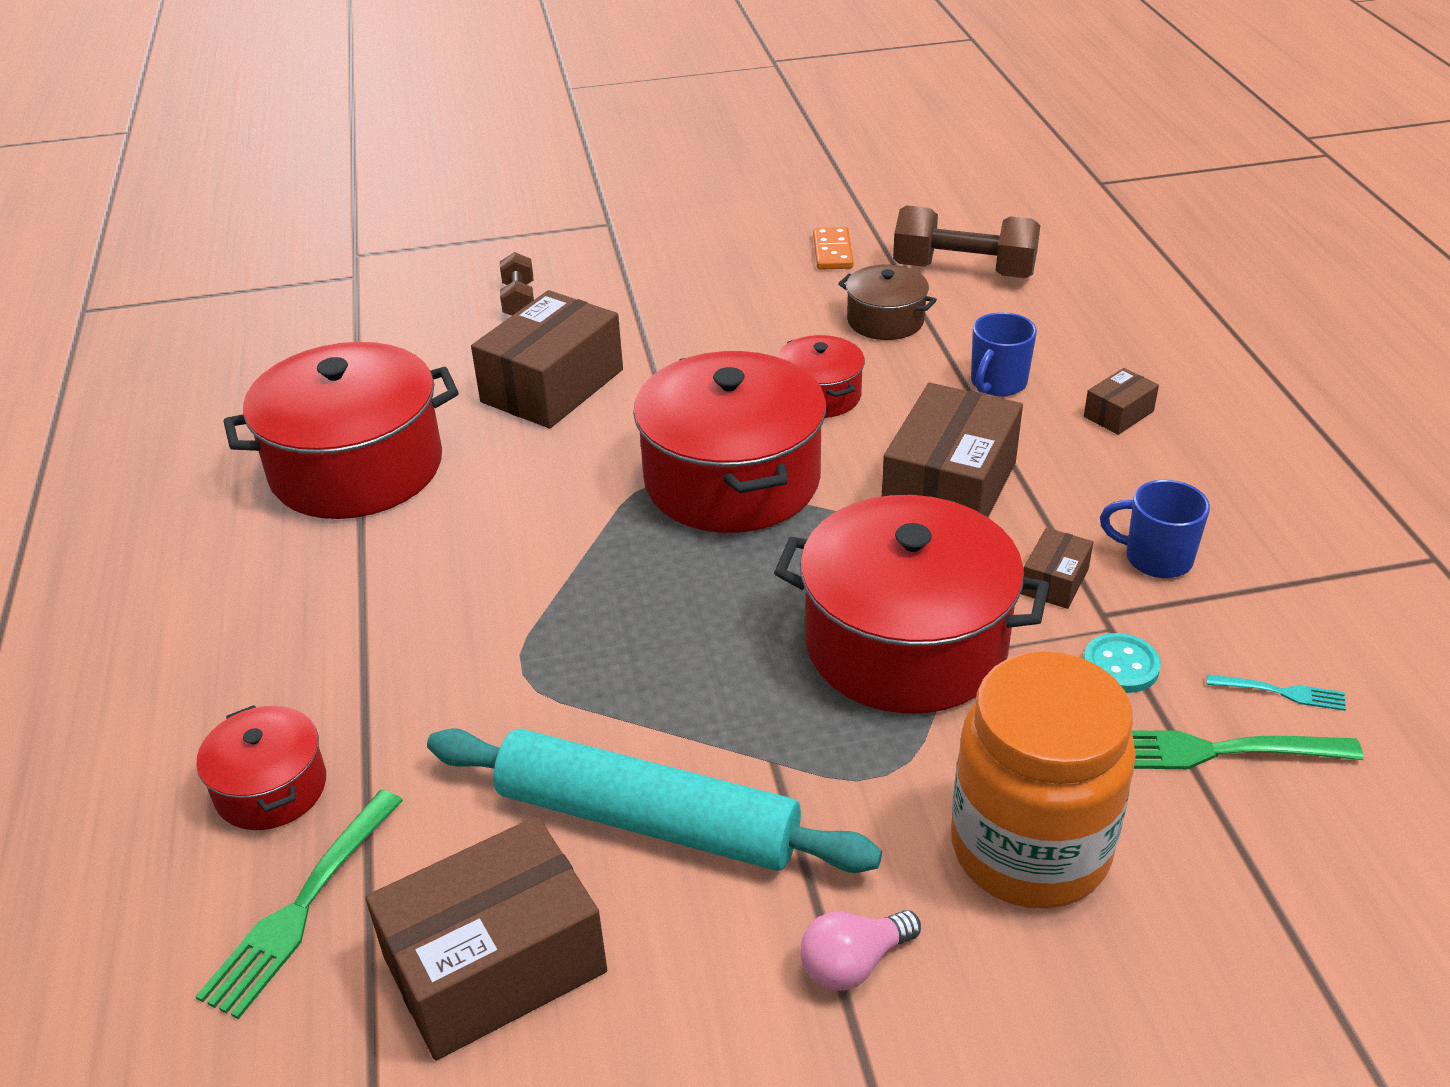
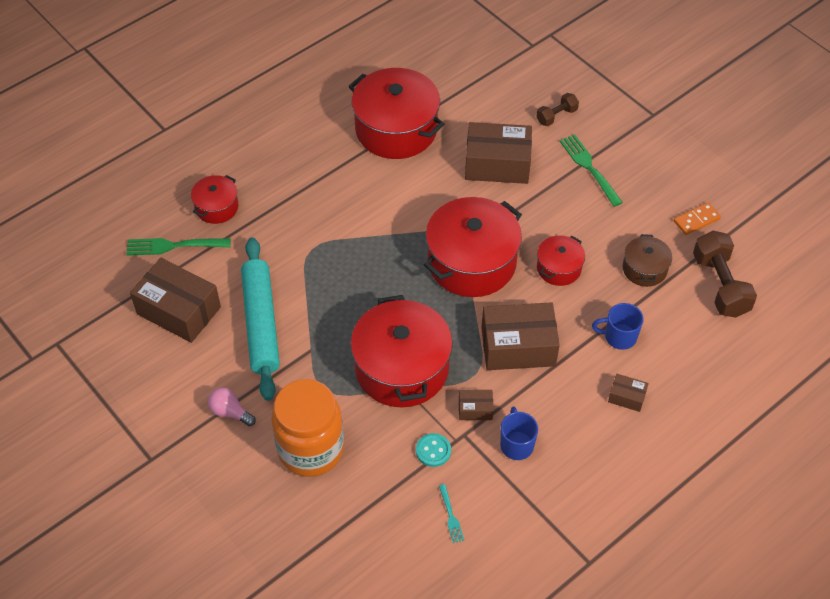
camera: 60 degrees right, 15 degrees up
green fork [1131,730,1364,769] -> green fork moved to [559,134,623,207]

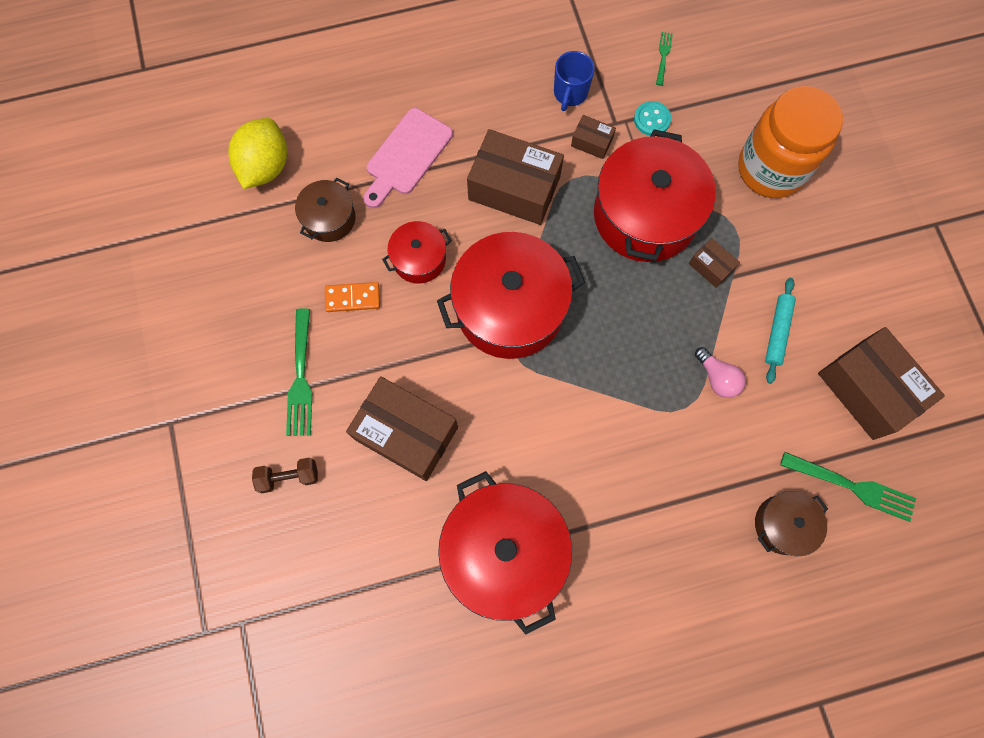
camera: 155 degrees left, 20 degrees up
red pot [191,175,238,224] -> brown pot [755,491,828,556]
pink light bulb [208,388,256,426] -> pink light bulb moved to [695,347,746,398]
turquoise rolling pin [241,237,280,401] -> turquoise rolling pin [765,278,796,384], size x0.49
turquoise fork [439,484,464,543] -> green fork [656,32,673,86]
blue mug [592,303,644,350] -> pink cutting board [363,108,453,208]
brown box [608,374,649,412] -> brown box moved to [689,238,740,288]
orange domino [674,202,721,235] -> orange domino moved to [325,282,380,312]
brown dumbbell [693,231,757,318] -> yellow lemon [228,118,287,189]

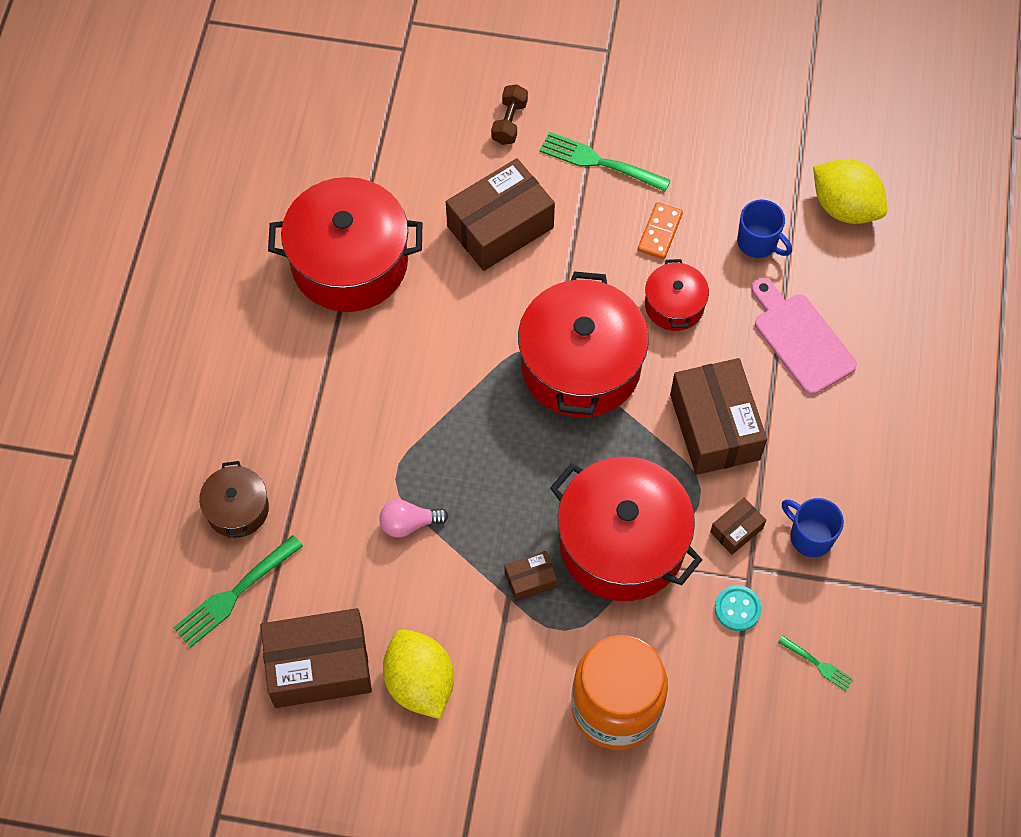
camera: 115 degrees right, 10 degrees down
brown pot [295,178,356,242] -> blue mug [737,200,792,258]
brown box [467,129,564,225] -> brown box turned 60 degrees counterclockwise [670,358,767,475]
turquoise rolling pin [765,278,796,384] -> none
none -> yellow lemon [383,629,454,719]

